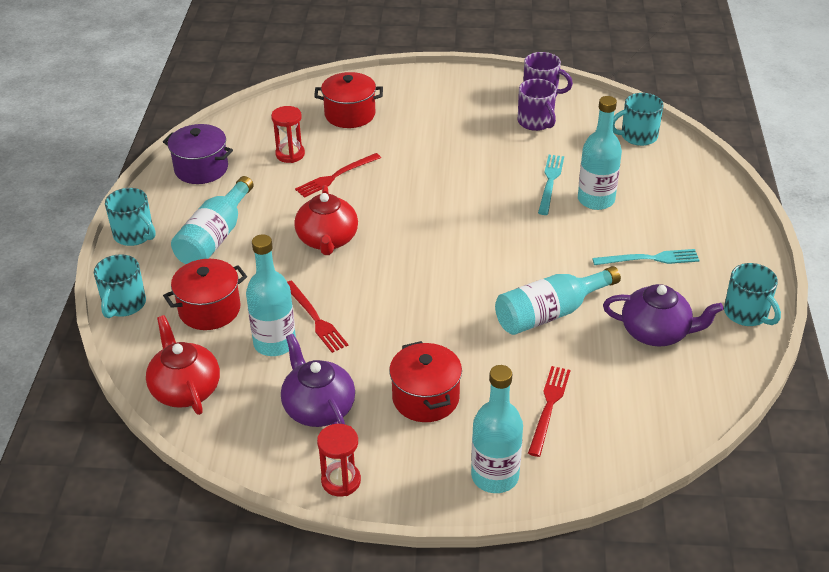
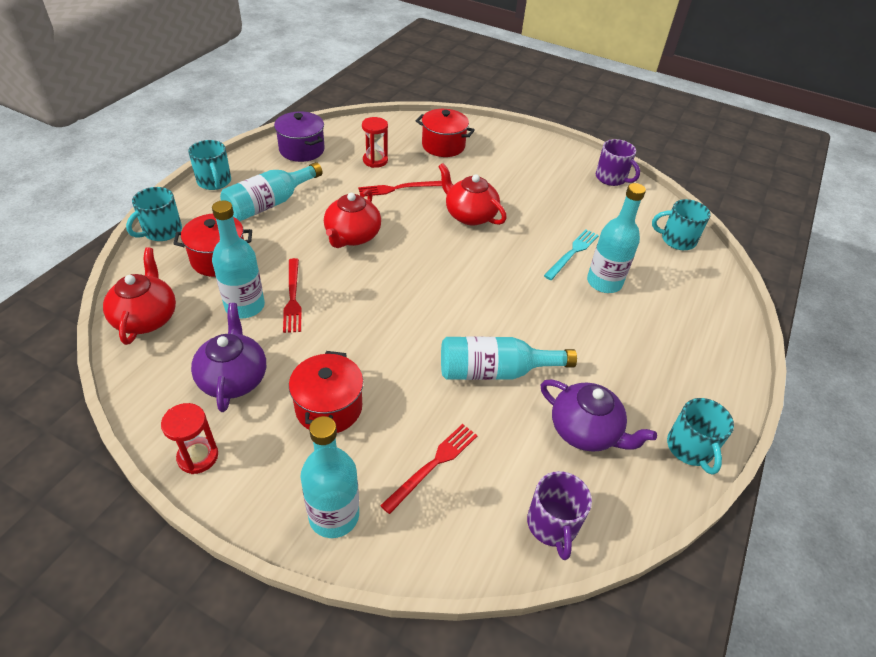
camera: 20 degrees right, 5 degrees up
purple mug [518,79,556,131] -> purple mug moved to [527,471,592,560]
turquoise fork [592,249,700,265] -> none
none -> red teapot [438,163,507,226]

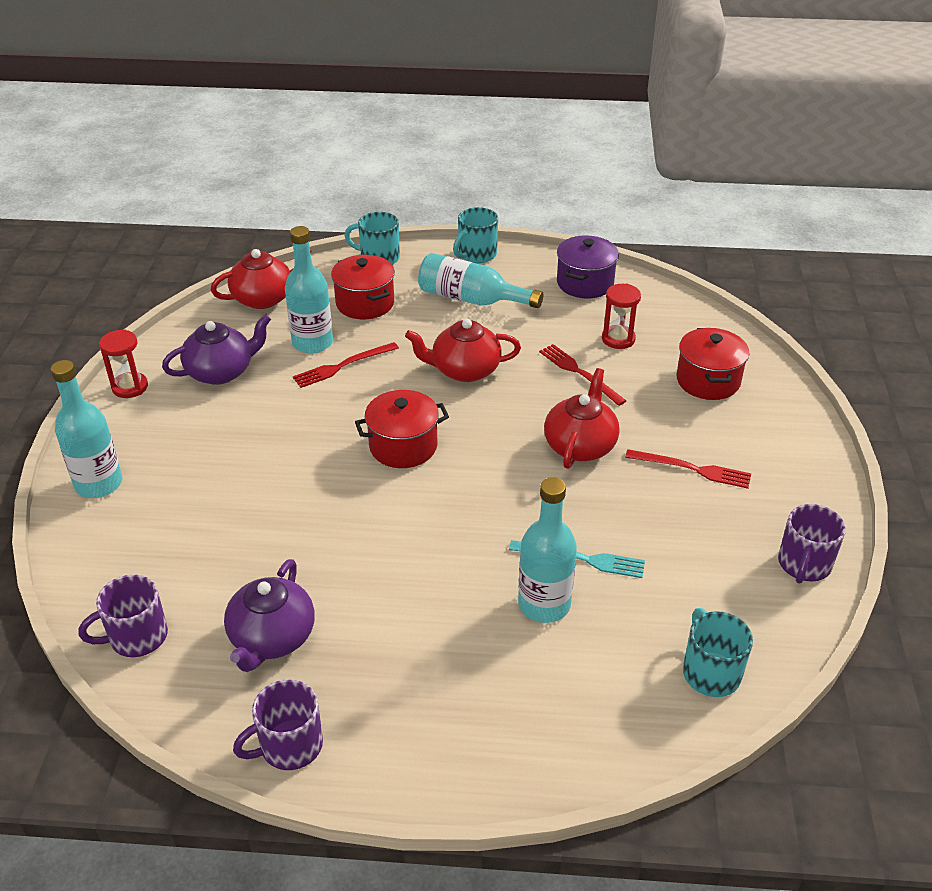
camera: 70 degrees right, 5 degrees down
red pot [289,351,363,433] -> red pot moved to [355,390,449,468]
red fork [380,424,478,514] -> red fork moved to [625,449,751,489]
turquoise bottle [441,337,577,380] -> none
turquoise mug [667,398,734,475] -> purple mug [233,679,323,770]

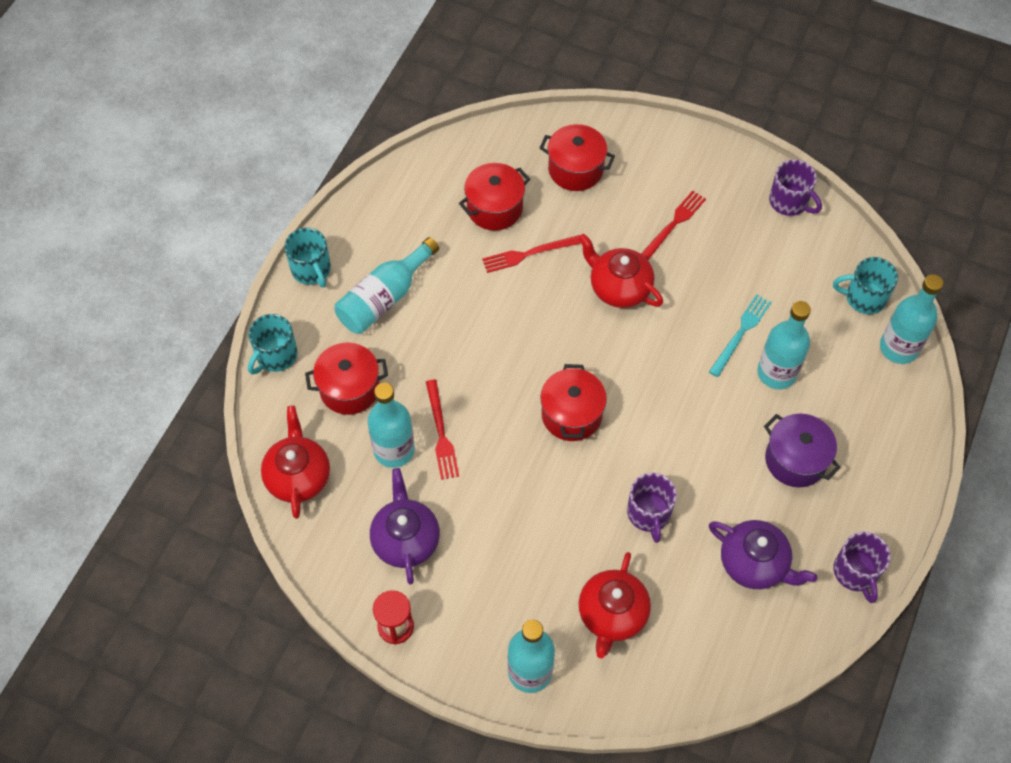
camera: 70 degrees left, 20 degrees up
purple mug [79,574,168,657] -> purple mug moved to [627,473,677,543]
red teapot [405,319,521,382] -> red teapot moved to [579,552,651,659]
purple pot [557,235,619,299] -> purple pot moved to [764,414,841,487]
red hourglass [602,283,641,349] -> red pot [459,163,530,231]
none -> turquoise bottle [880,274,943,364]

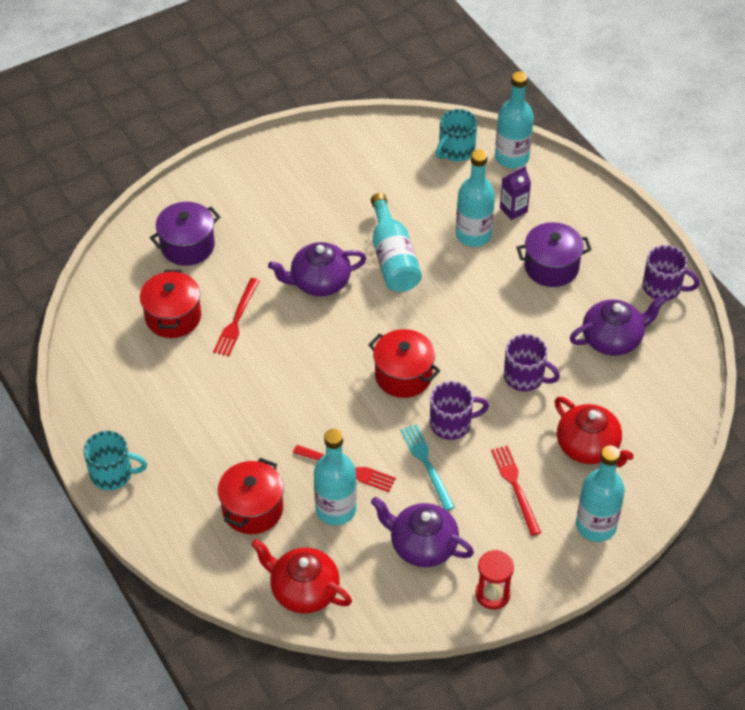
camera: 55 degrees left, 10 degrees down
turquoise mug [248,314,298,375] -> none
turquoise bottle [335,237,439,334] -> turquoise bottle moved to [371,193,422,292]
red pot [539,124,615,191] -> purple pot [150,202,220,266]
red teapot [579,234,663,308] -> purple teapot [268,242,367,296]
red fork [641,191,706,260] -> red fork moved to [491,445,541,536]
turquoise fork [709,294,772,377] -> turquoise fork moved to [400,424,455,511]
purple mug [769,160,822,216] -> purple mug moved to [430,381,489,440]
none -> purple carton [500,166,531,220]

